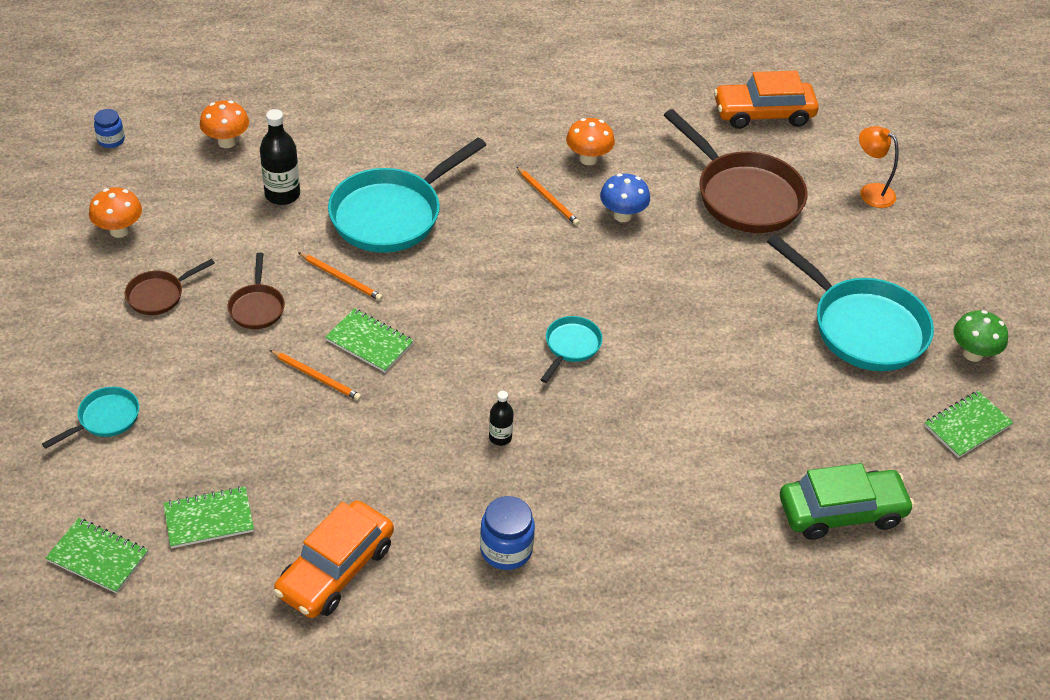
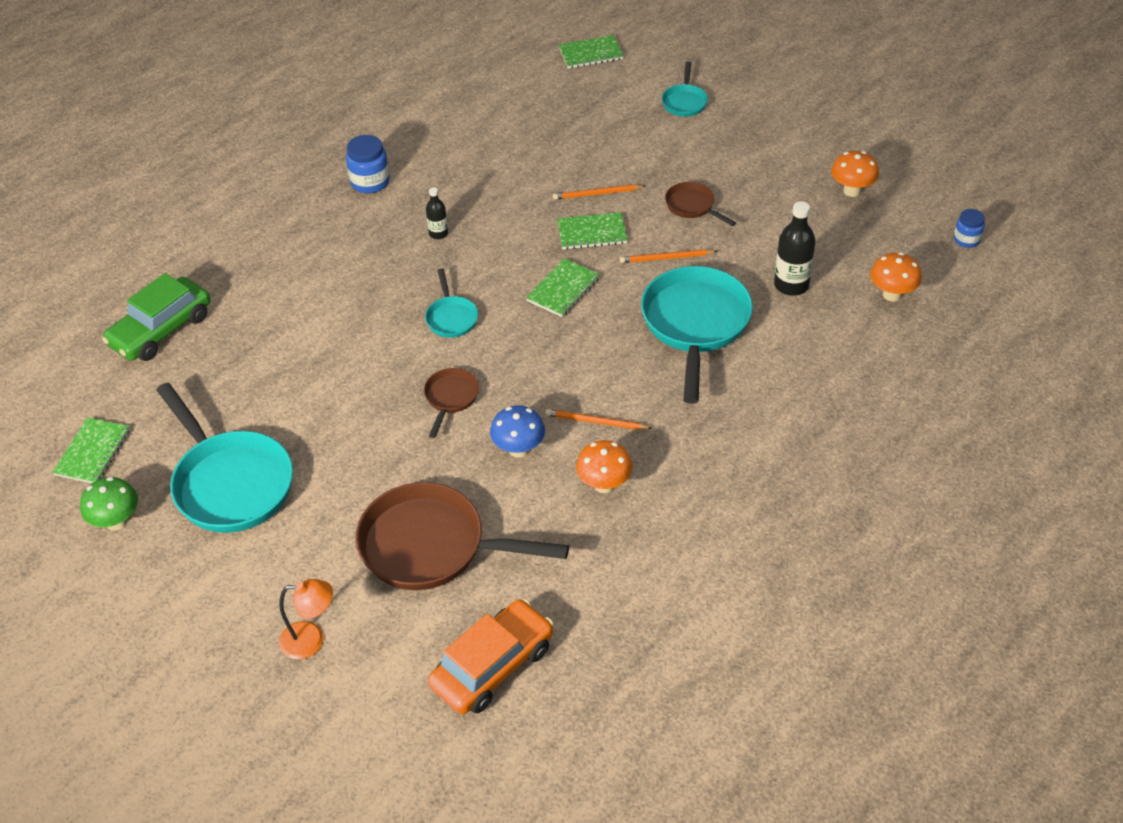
camera: 145 degrees right, 0 degrees up
brown pan [125,259,215,315] -> brown pan moved to [424,368,479,438]
green notebook [163,486,254,548] -> green notebook moved to [526,258,600,317]
orange car [274,500,394,618] -> none
turquoise pan [767,234,934,371] -> turquoise pan turned 135 degrees counterclockwise [157,383,293,533]

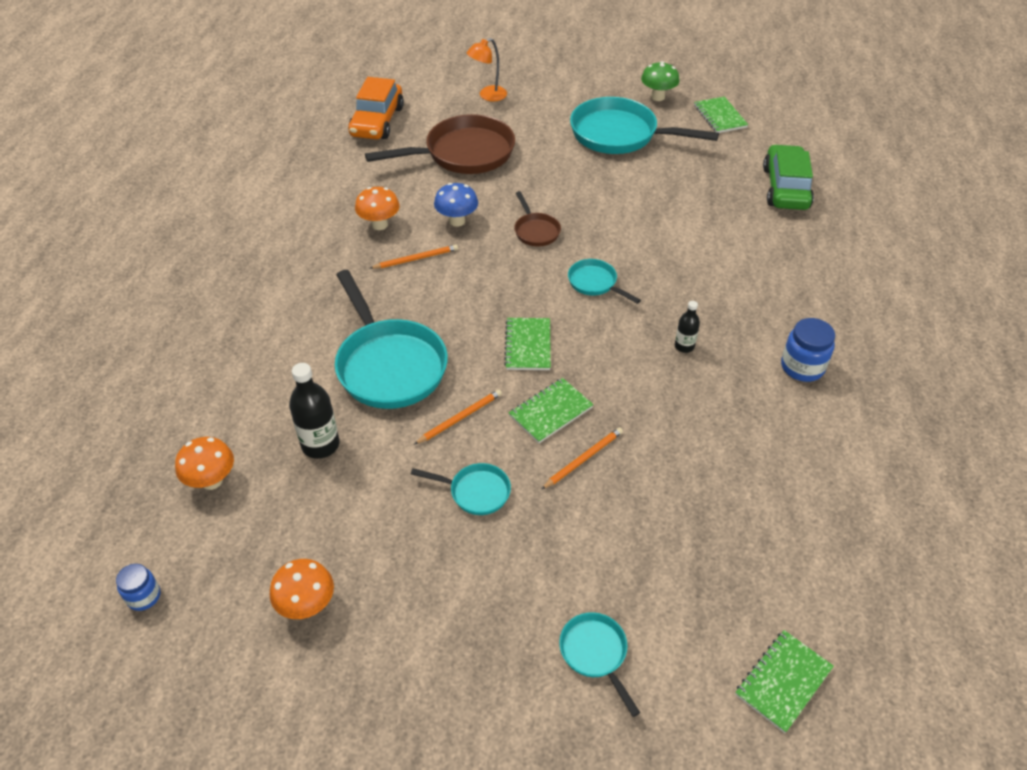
camera: 145 degrees right, 0 degrees up
brown pan [665,182,736,226] -> turquoise pan [411,463,511,515]

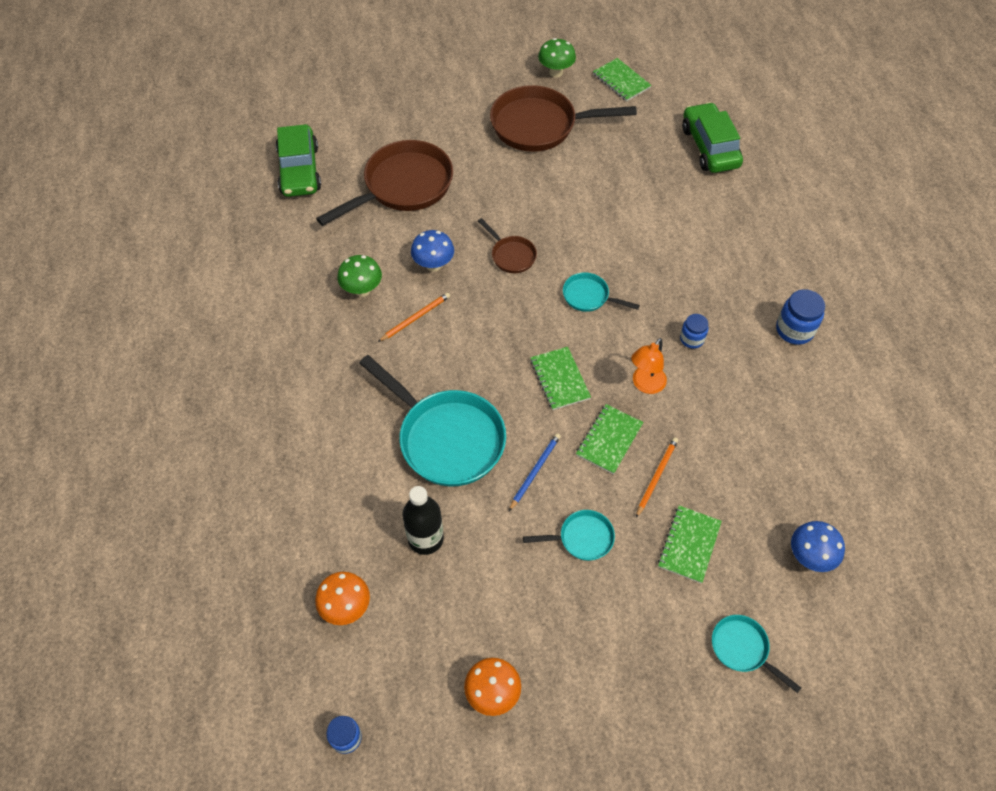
camera: 20 degrees left, 10 degrees up
orange car [348,77,404,139] -> green car [276,124,321,197]
orange mushroom [355,187,400,230] -> green mushroom [337,255,382,297]
orange pencil [415,390,502,444] -> blue pencil [509,433,561,511]
orange lamp [467,38,507,101] -> orange lamp moved to [631,338,667,394]
turquoise pan [570,97,719,154] -> brown pan [490,85,637,152]
black bottle [675,301,700,353] -> blue jar [680,314,708,349]
green notebook [735,630,834,733] -> green notebook moved to [658,505,722,583]
none -> blue mushroom [791,521,845,572]

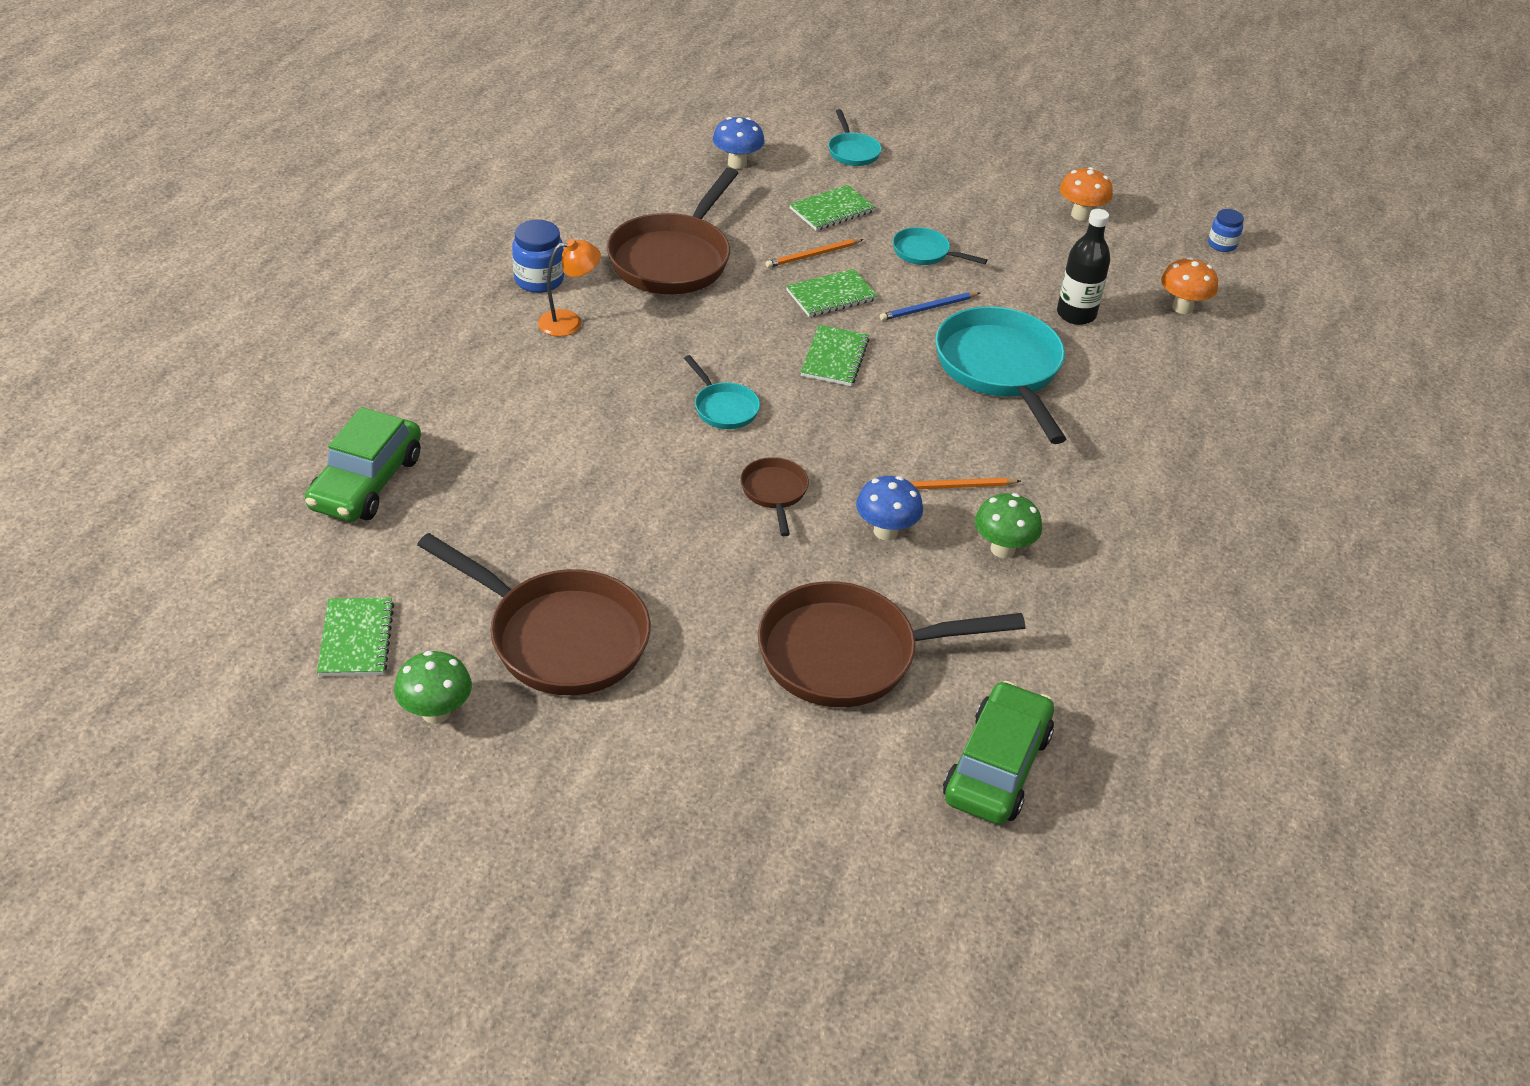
camera: 150 degrees left, 15 degrees down
orange lamp [631,338,667,394] -> orange lamp moved to [538,239,601,336]
blue jar [680,314,708,349] -> none
none -> brown pan [607,168,739,294]

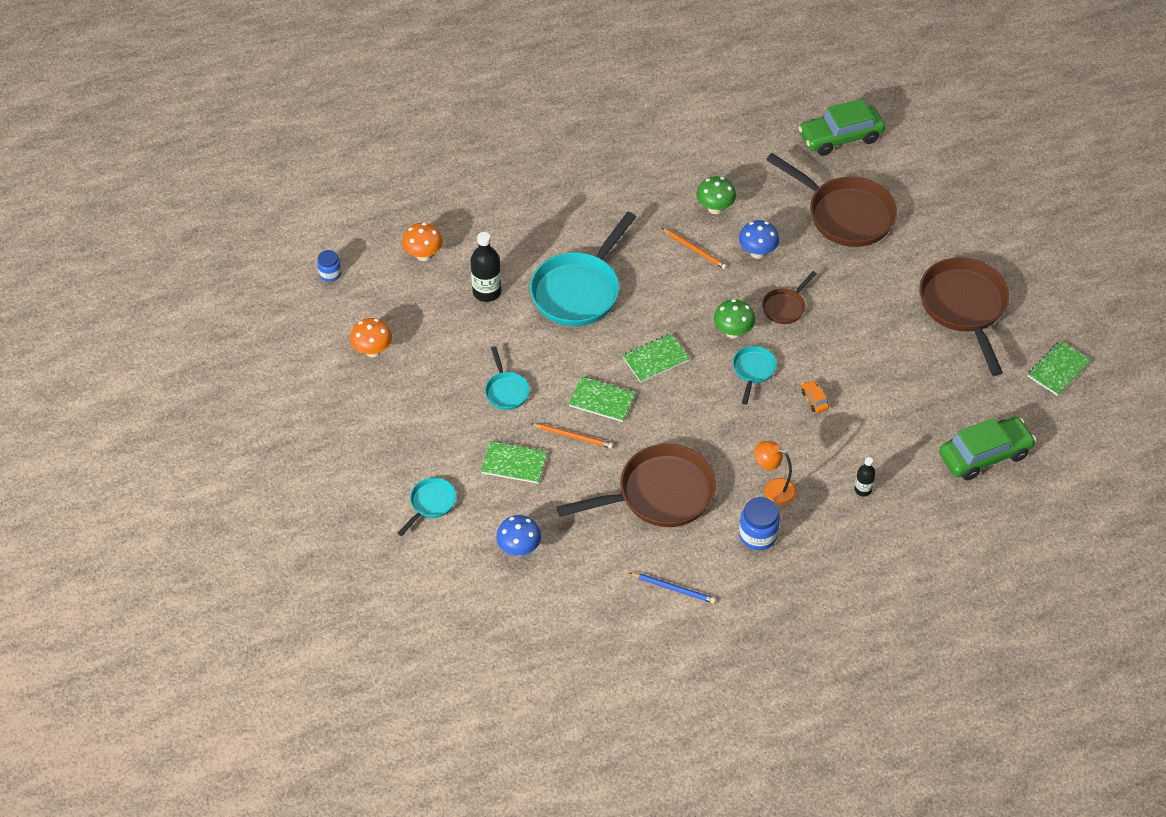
camera: 130 degrees left, 10 degrees up
green mushroom [394,651,472,724] -> green mushroom moved to [714,299,755,339]
blue pencil [880,292,980,321] -> blue pencil moved to [630,573,716,604]
none -> orange car [802,380,829,413]
none -> black bottle [854,457,876,496]

